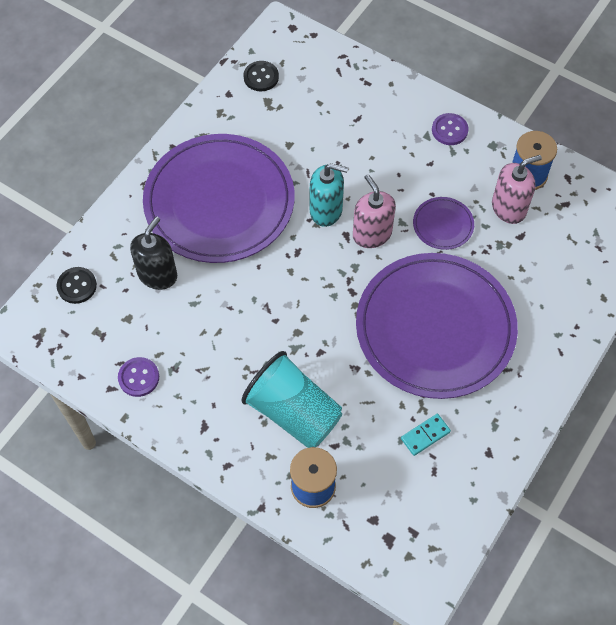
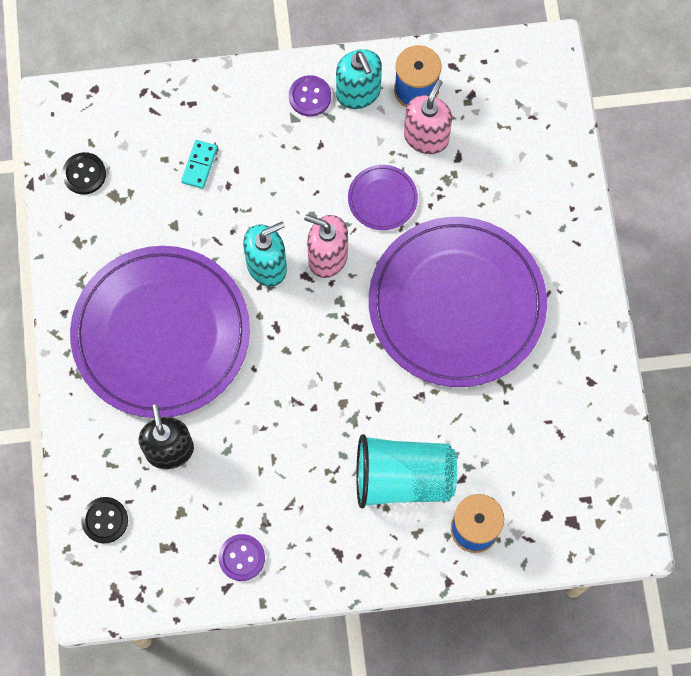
camera: 40 degrees left, 10 degrees up
turquoise domino [401,414,451,456] -> turquoise domino moved to [181,140,218,189]
none -> turquoise soap dispenser [336,49,382,109]

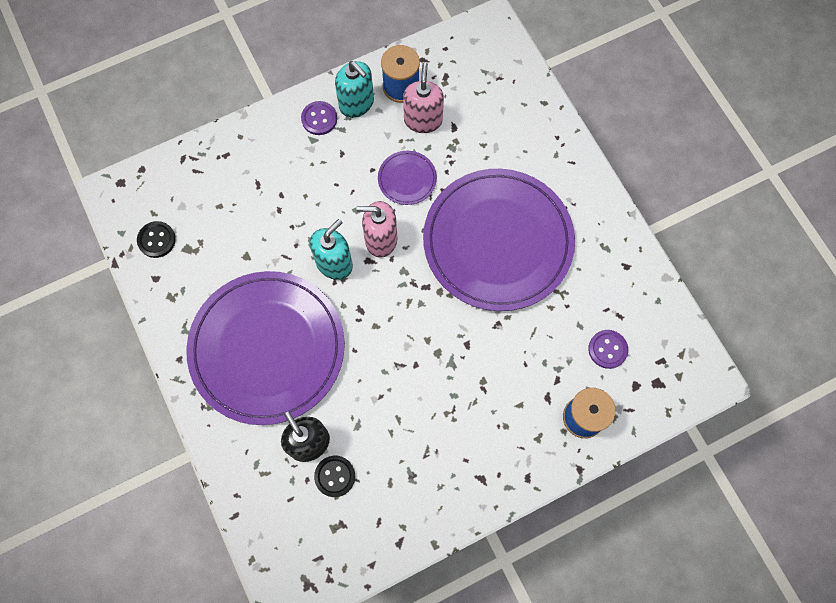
camera: 20 degrees left, 0 degrees up
black button [81,497,128,544] -> black button moved to [314,456,355,497]
turquoise domino [181,140,218,189] -> none
purple button [219,534,265,581] -> purple button moved to [588,330,628,369]
turquoise cup [356,434,457,509] -> none

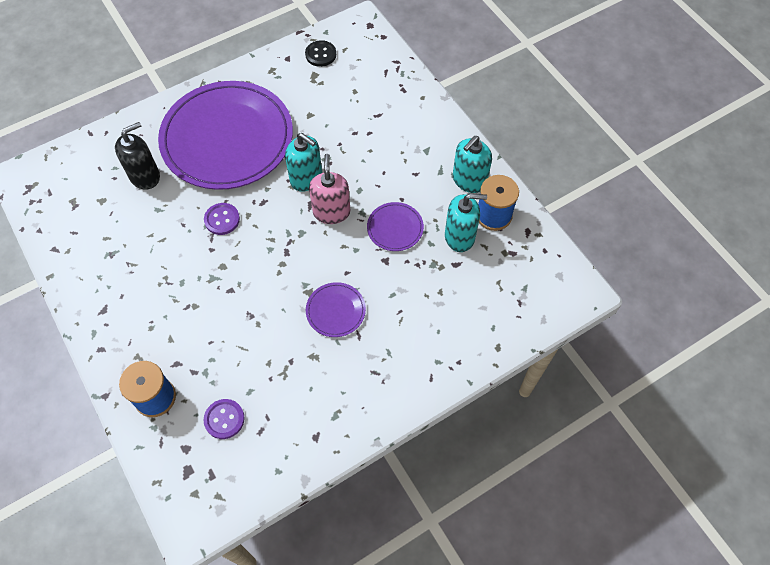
camera: 85 degrees right, 10 degrees down
purple button [301,101,337,135] -> purple button moved to [204,203,240,235]
black button [314,456,355,497] -> none
pink soap dispenser [403,62,444,133] -> turquoise soap dispenser [445,193,487,252]
purple plate [423,169,575,311] -> purple plate [306,282,366,337], size x0.40

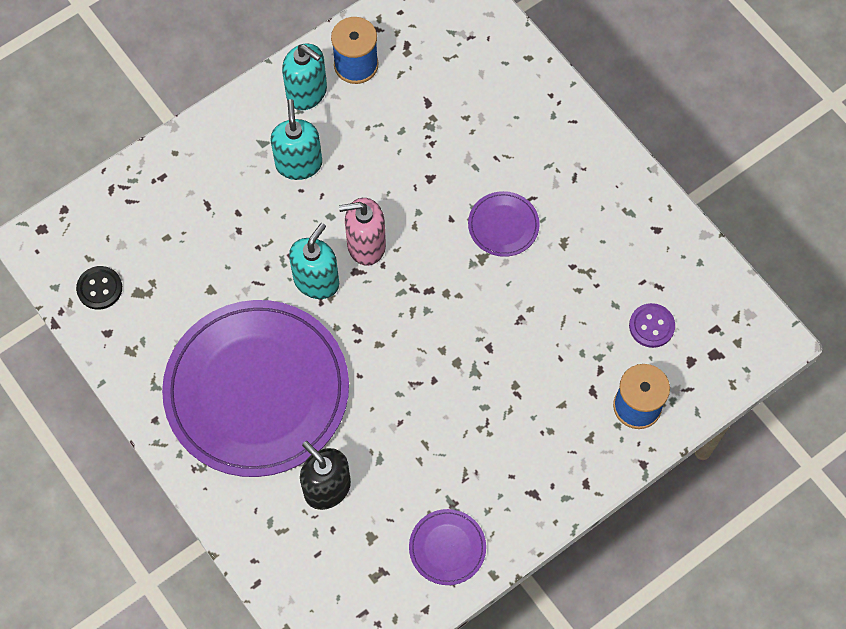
camera: 95 degrees left, 5 degrees up
purple button [204,203,240,235] -> none
purple plate [367,202,424,251] -> purple plate moved to [409,509,486,585]
turquoise soap dispenser [445,193,487,252] -> turquoise soap dispenser moved to [270,99,322,180]

